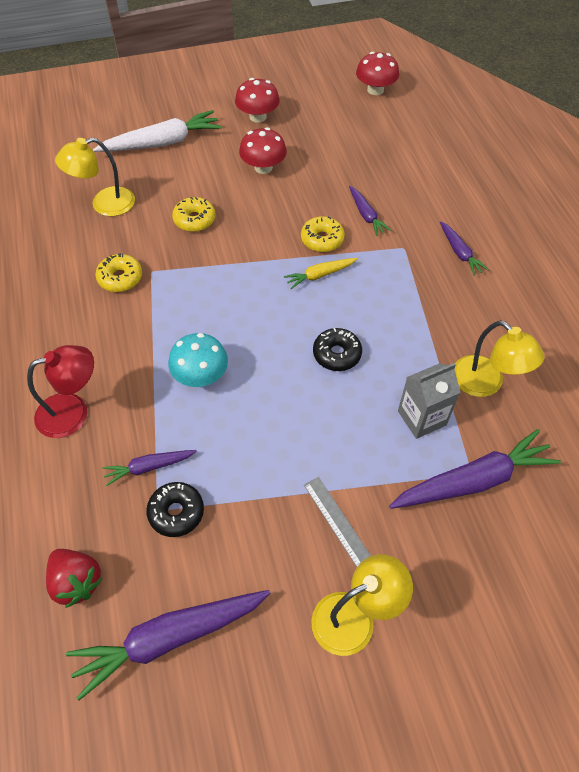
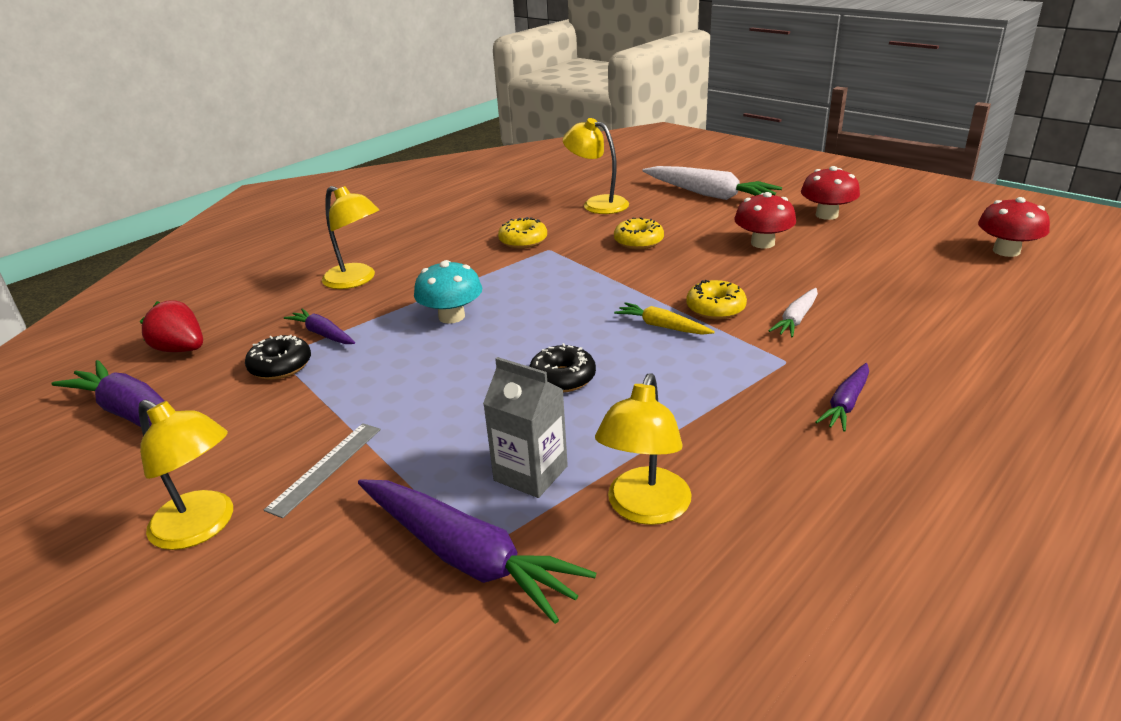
camera: 60 degrees right, 25 degrees down
red lamp [27,345,94,438] -> yellow lamp [322,186,379,289]
red strawberry [46,549,103,608] -> red strawberry turned 105 degrees clockwise [140,300,203,352]
purple carrot [349,186,391,236] -> white carrot [769,288,818,338]

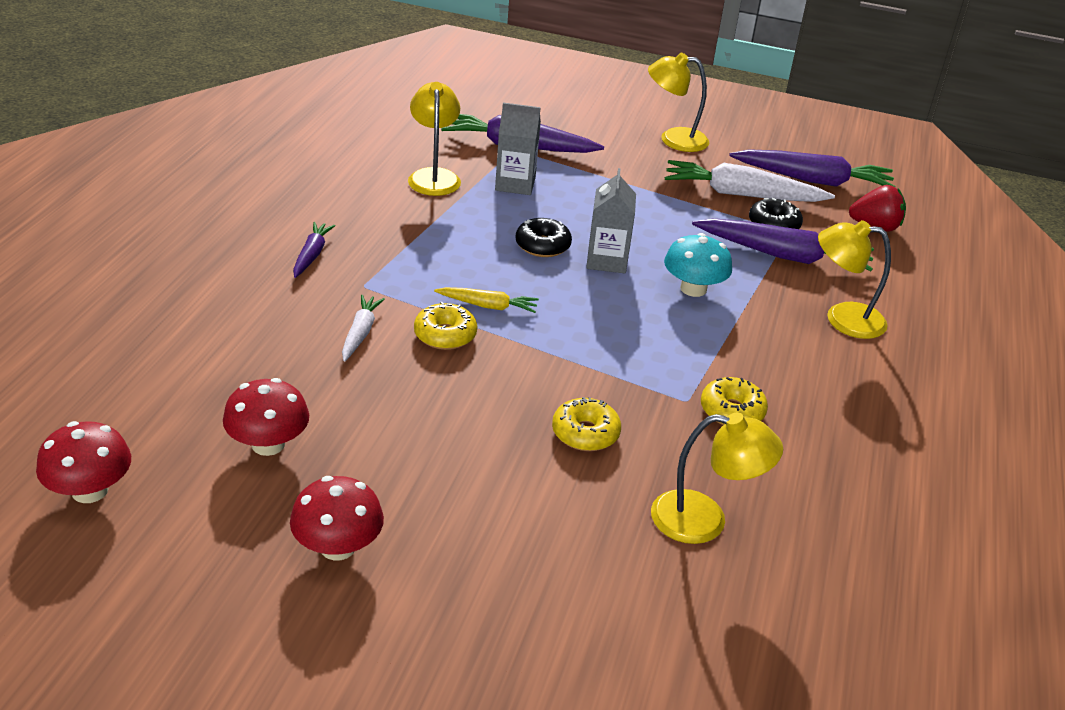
camera: 150 degrees right, 5 degrees up
grey ruler [264,423,381,518] -> none
purple carrot [284,308,355,344] -> purple carrot [692,218,874,271], size x1.90
white carrot [642,166,782,200] -> white carrot moved to [665,160,835,202]
red mushroom [734,192,796,248] -> red mushroom moved to [223,378,309,456]
none -> grey carton [586,168,636,273]

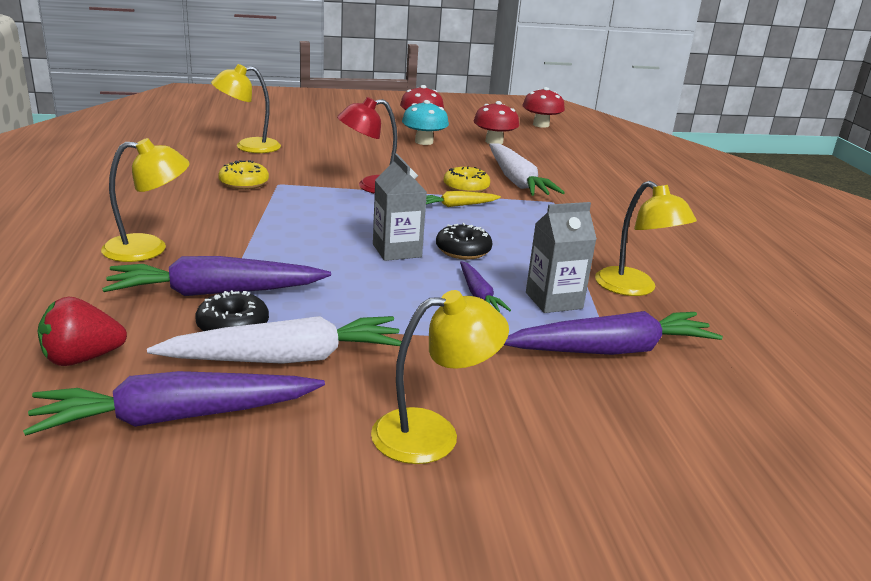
camera: 155 degrees right, 10 degrees down
purple carrot [293,222,336,278] -> purple carrot moved to [460,261,511,312]
white carrot [342,295,385,361] -> white carrot [489,143,565,196], size x1.90
yellow donut [552,397,621,451] -> none
turquoise mushroom [664,233,732,297] -> turquoise mushroom moved to [402,100,449,145]
none -> red lamp [337,97,398,194]

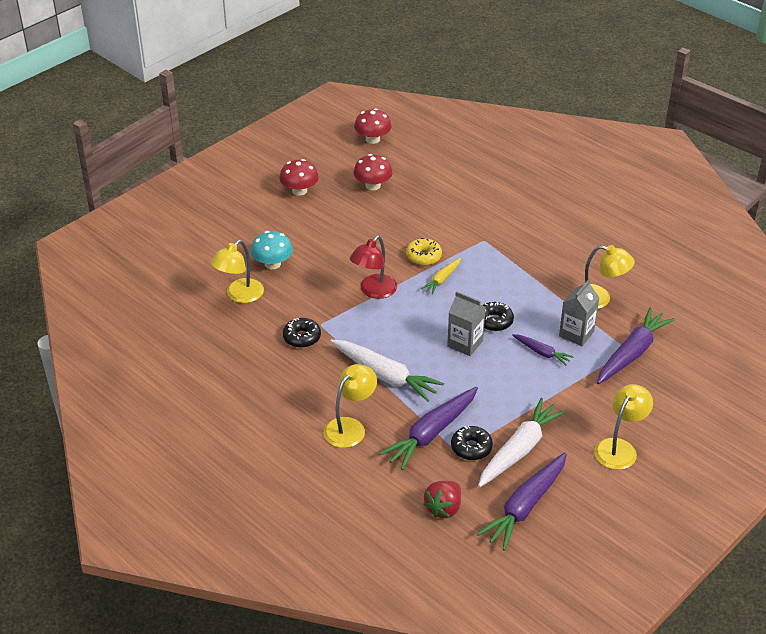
camera: 35 degrees left, 15 degrees up
yellow donut [218,160,269,190] -> black donut [283,318,321,348]
turquoise mushroom [402,100,449,145] -> turquoise mushroom moved to [251,231,293,269]
white carrot [489,143,565,196] -> white carrot moved to [330,340,444,402]

